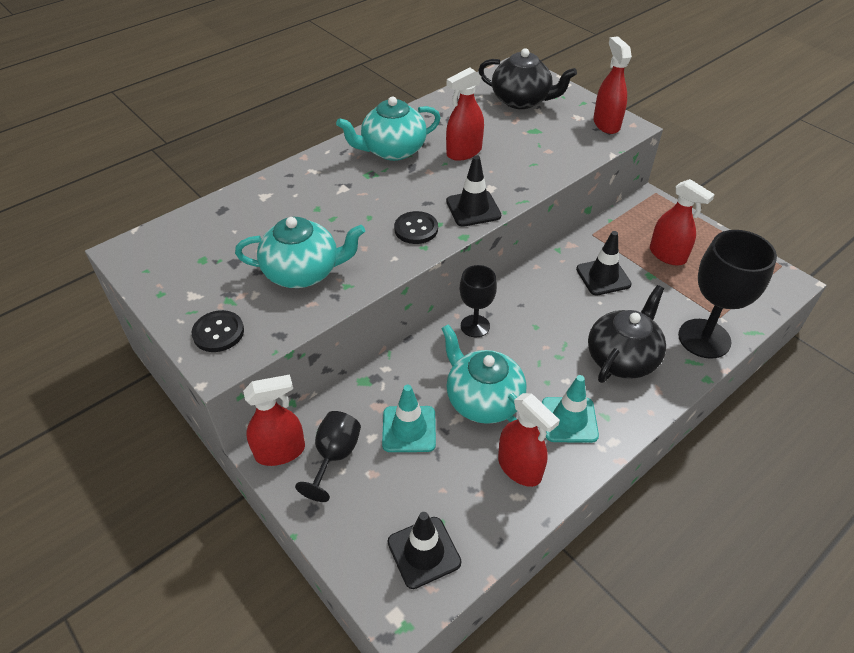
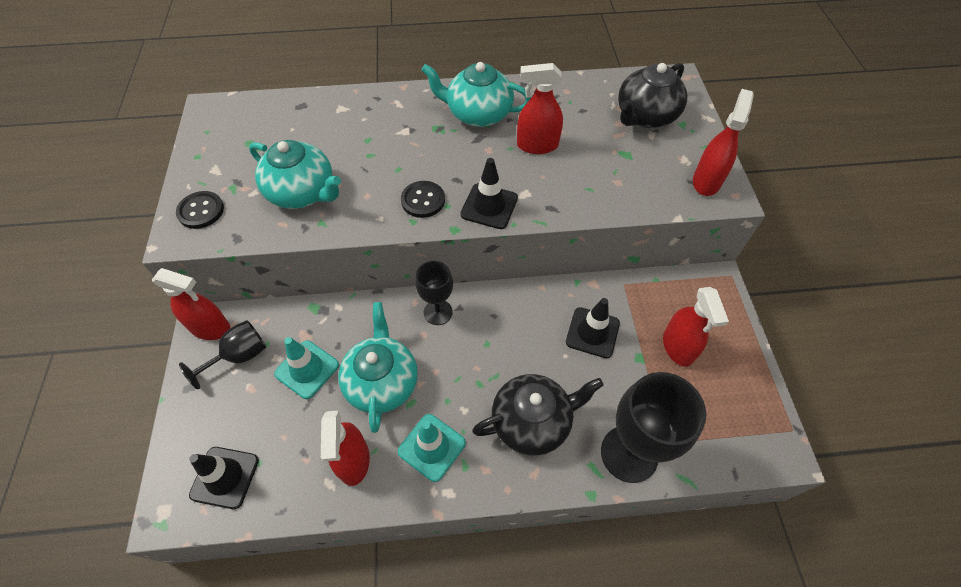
camera: 35 degrees right, 10 degrees up
black teapot [478,48,577,109] -> black teapot turned 75 degrees clockwise [618,63,687,128]

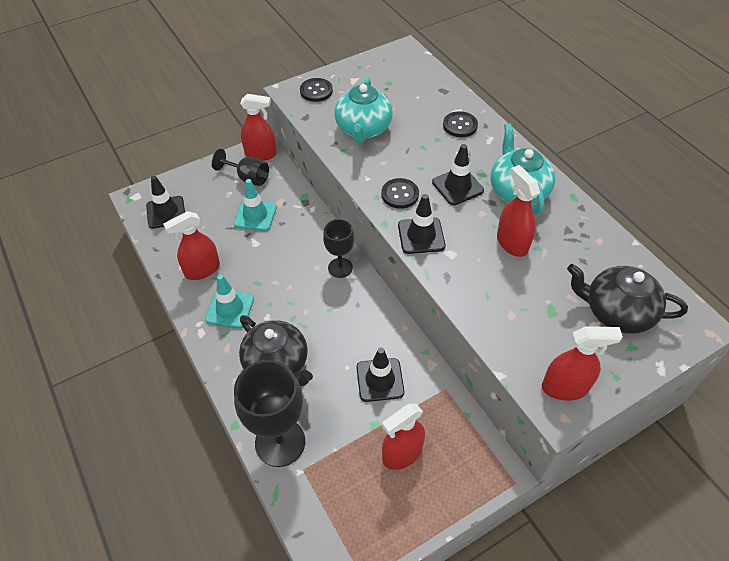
camera: 65 degrees right, 5 degrees down
red spray bottle [152,268,230,340] -> red spray bottle turned 75 degrees counterclockwise [240,94,276,161]
turquoise teapot [338,302,418,433] -> none
none -> black traffic cone [432,144,484,205]
none -> black button [443,111,478,137]

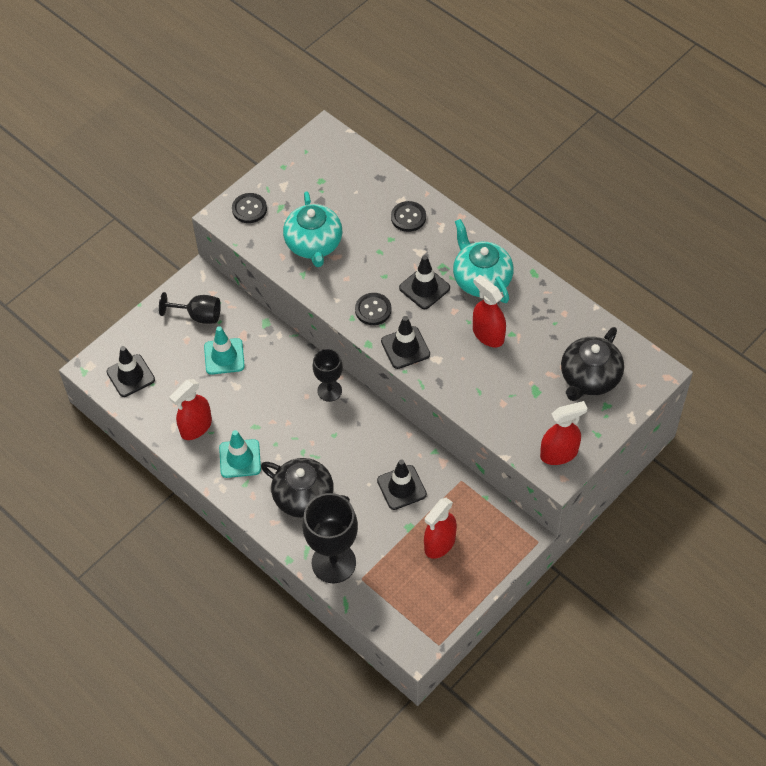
camera: 15 degrees left, 5 degrees up
red spray bottle [240,94,276,161] -> none
black teapot [567,264,688,334] -> black teapot turned 60 degrees counterclockwise [561,327,624,401]

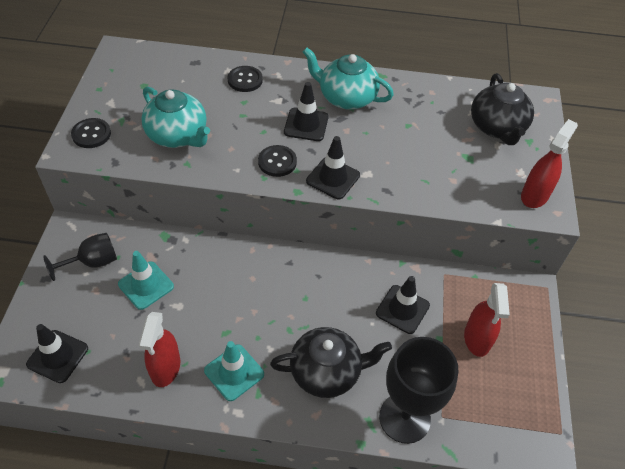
camera: 40 degrees left, 5 degrees down
black goblet [313,349,343,402] -> none
red spray bottle [473,275,506,347] -> none

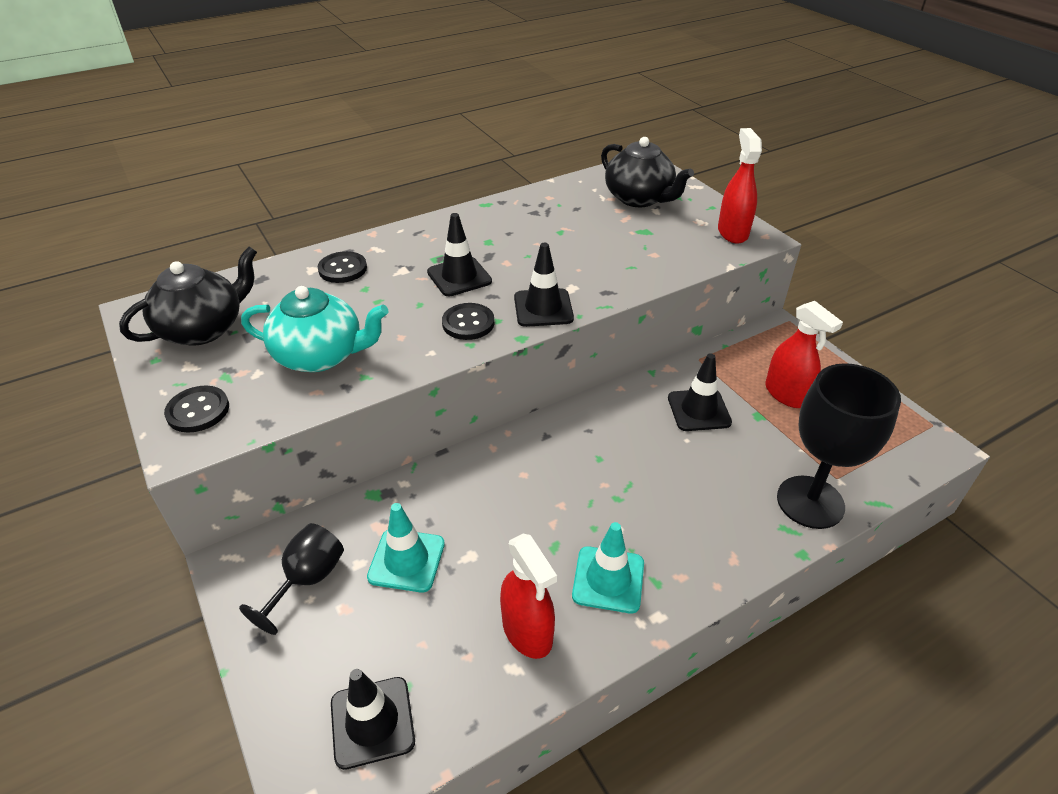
camera: 35 degrees left, 10 degrees down
black teapot [270,327,392,398] -> black teapot moved to [119,247,257,346]
turquoise teapot [303,47,394,110] -> none

